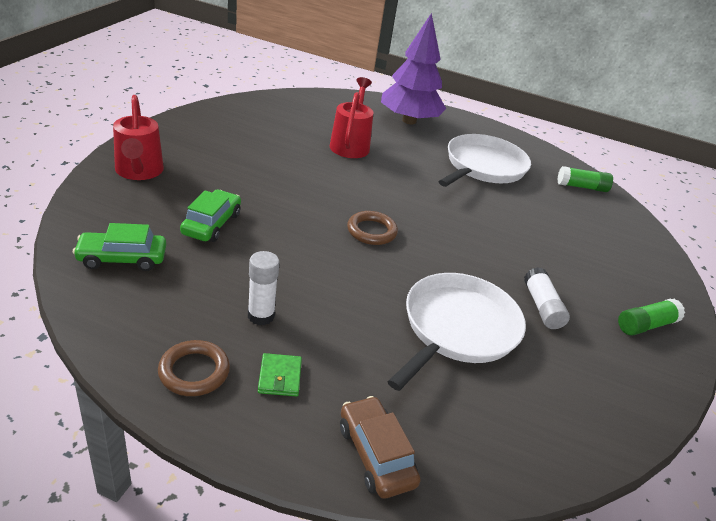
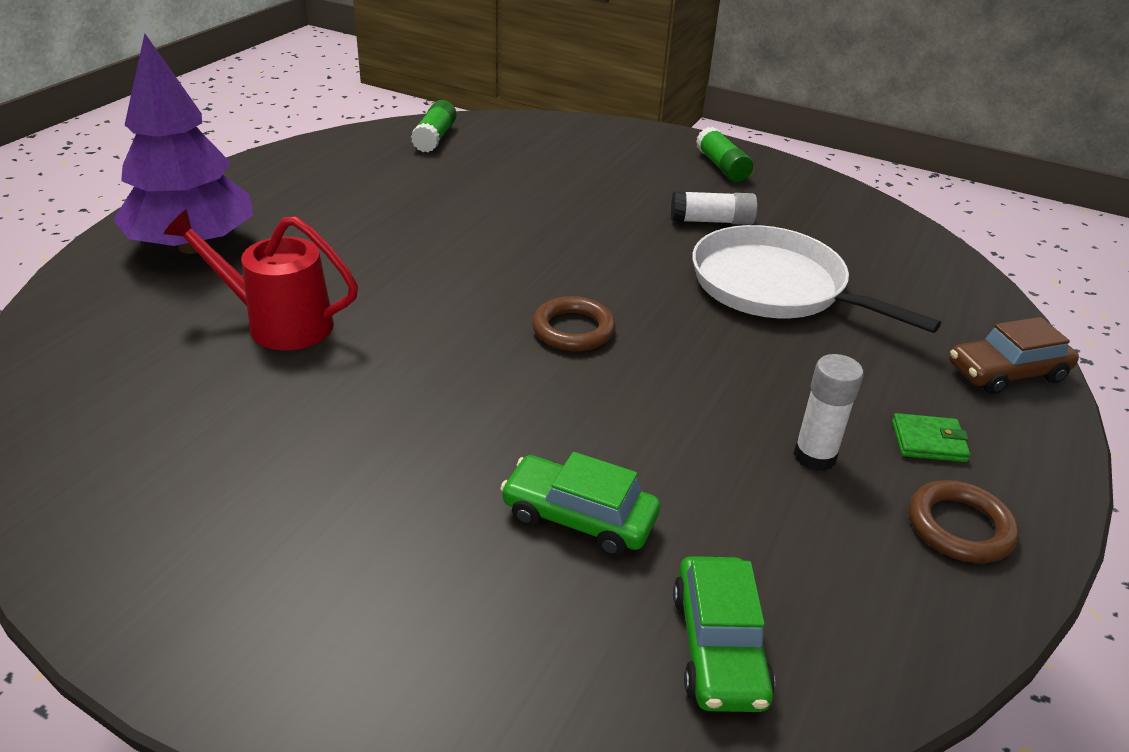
camera: 80 degrees left, 0 degrees up
red watering can [113,95,164,180] -> none
white pan [438,134,531,187] -> none

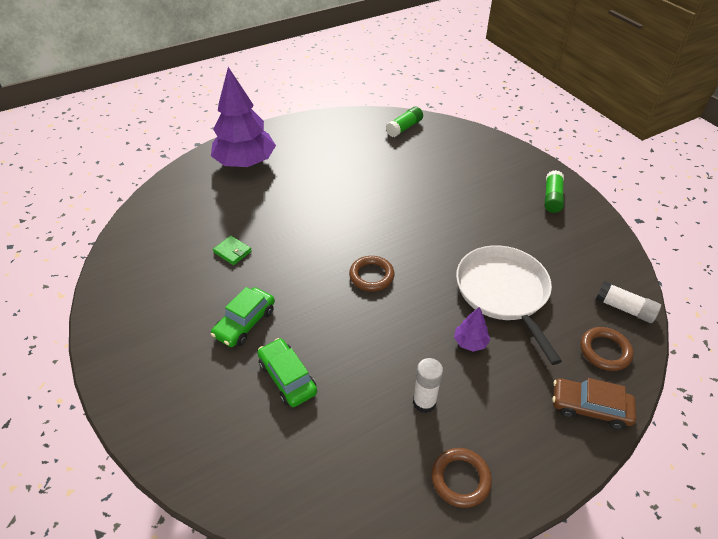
camera: 35 degrees right, 10 degrees up
red watering can [163,209,358,350] -> none
white glue stick [671,191,758,225] -> white glue stick moved to [595,281,661,323]
green car [673,556,775,712] -> green car moved to [211,287,275,347]
green wallet [892,413,971,462] -> green wallet moved to [213,236,252,265]
none -> purple tree [454,307,490,352]
none -> brown ring [580,327,634,371]

